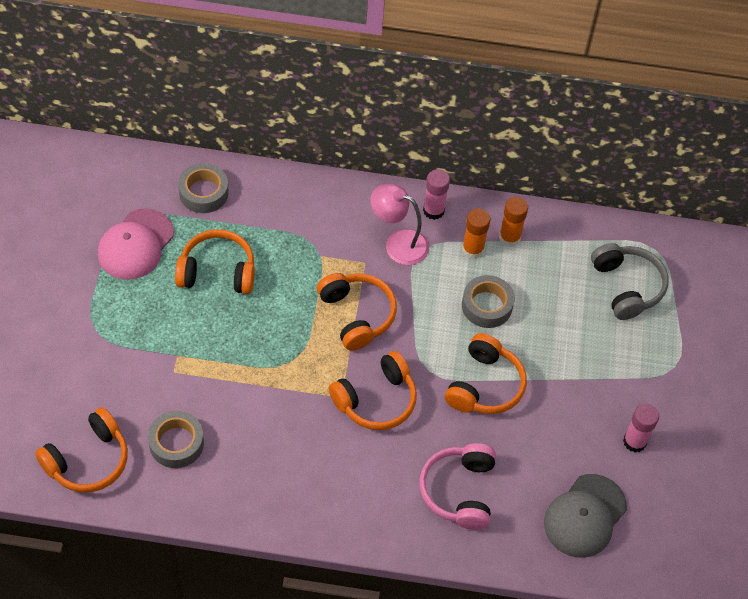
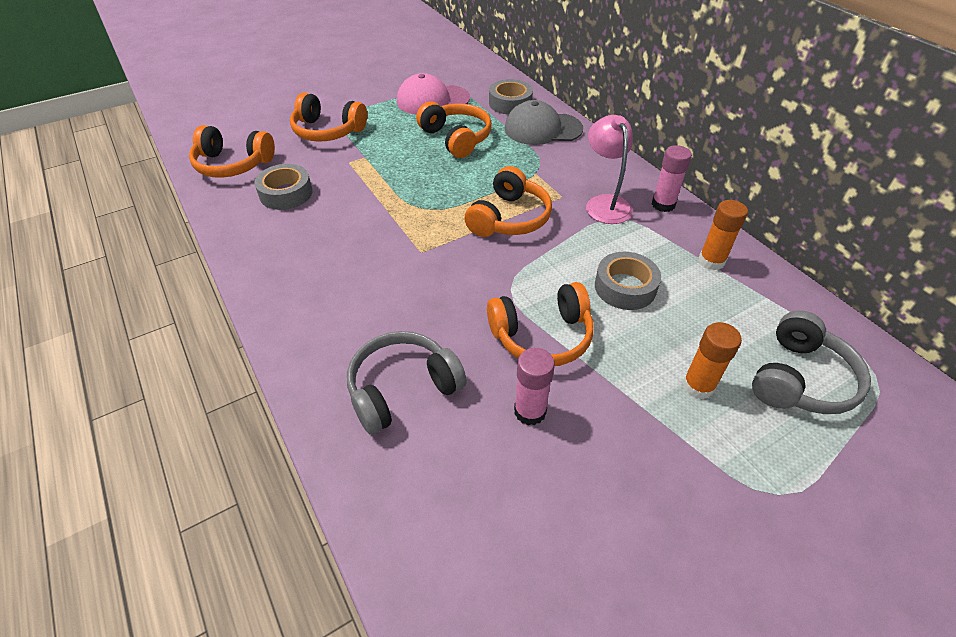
camera: 55 degrees right, 10 degrees down
orange headphones [329,351,417,430] -> orange headphones moved to [290,92,367,142]
pink headphones [419,443,496,530] -> grey headphones [347,331,467,435]
orange glue stick [462,208,490,259] -> orange glue stick moved to [683,322,742,399]
grey cap [544,474,627,558] -> grey cap moved to [504,100,583,145]
pink glue stick [623,404,659,452] -> pink glue stick moved to [514,348,555,425]

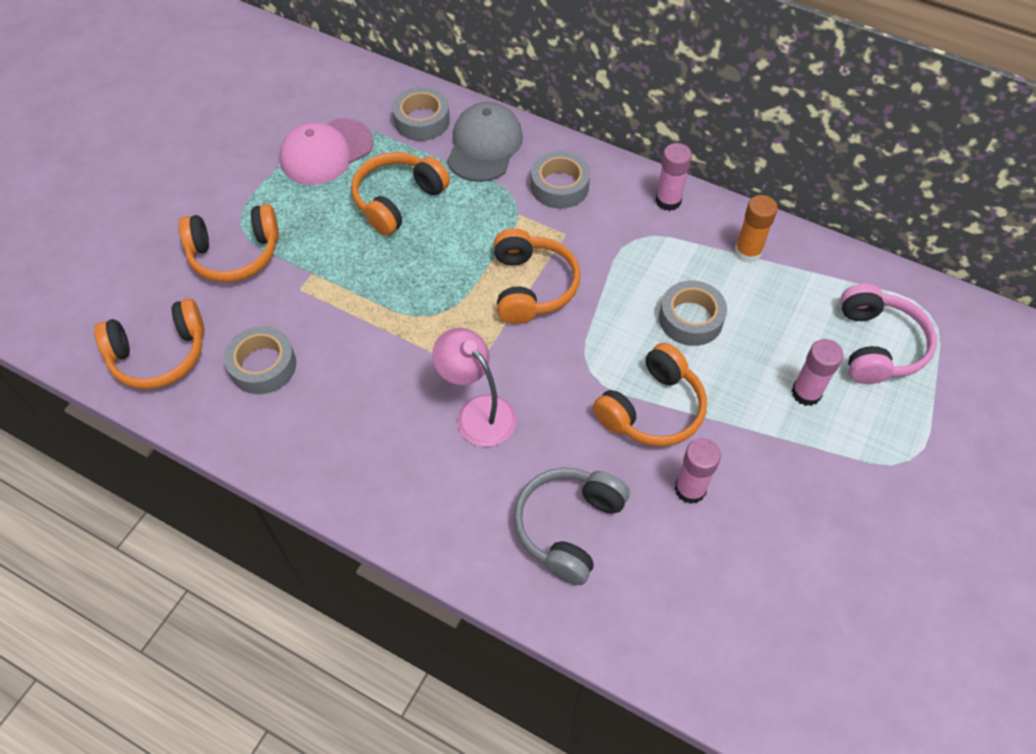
camera: 30 degrees left, 10 degrees up
orange headphones [416,101,492,158] -> orange headphones turned 75 degrees counterclockwise [351,152,450,236]
grey cap [504,100,583,145] -> grey cap turned 135 degrees clockwise [447,102,523,182]
pink lamp [586,115,633,224] -> pink lamp moved to [432,328,517,447]
orange glue stick [683,322,742,399] -> pink glue stick [791,339,844,406]
grey headphones [752,310,871,414] -> pink headphones [841,284,937,384]
none -> grey tape [531,151,590,209]

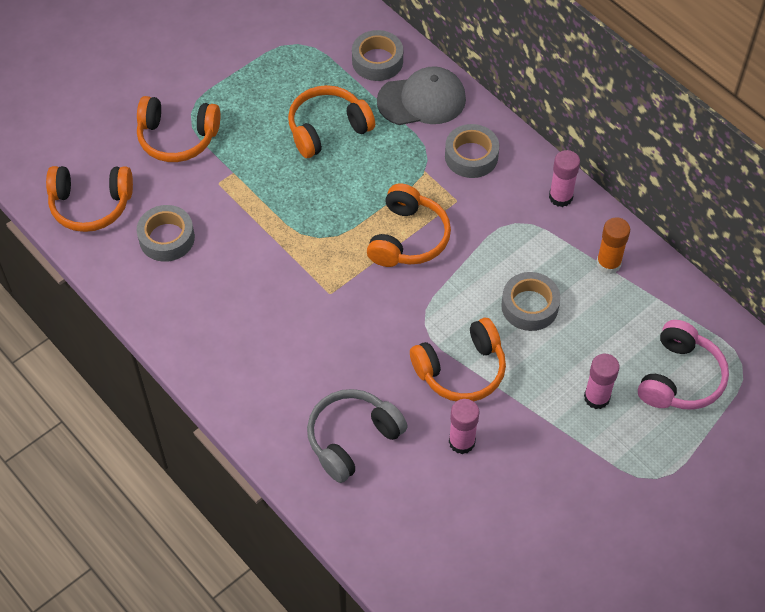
camera: 20 degrees right, 0 degrees up
pink cap [279,118,373,185] -> none
pink lamp [432,328,517,447] -> none
grey cap [447,102,523,182] -> grey cap turned 45 degrees clockwise [377,66,466,125]

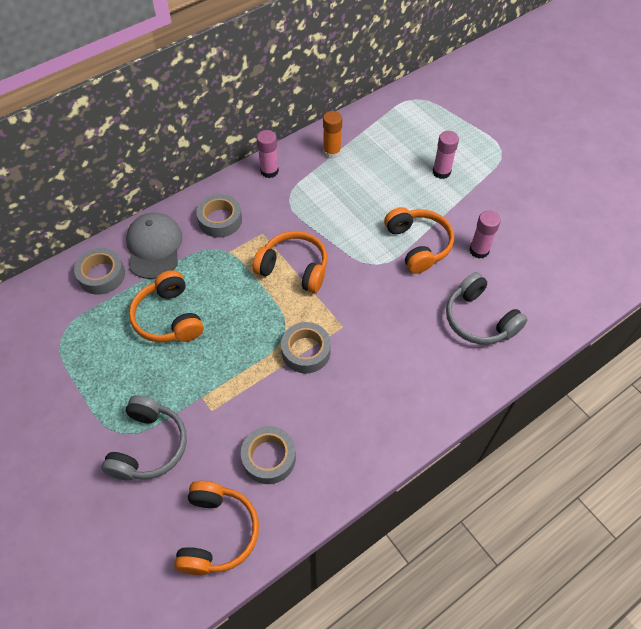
camera: 85 degrees left, 0 degrees up
orange headphones [137,96,220,162] -> grey headphones [101,395,187,480]
grey tape [501,272,560,331] -> grey tape moved to [281,322,331,373]
pink headphones [638,320,729,410] -> none

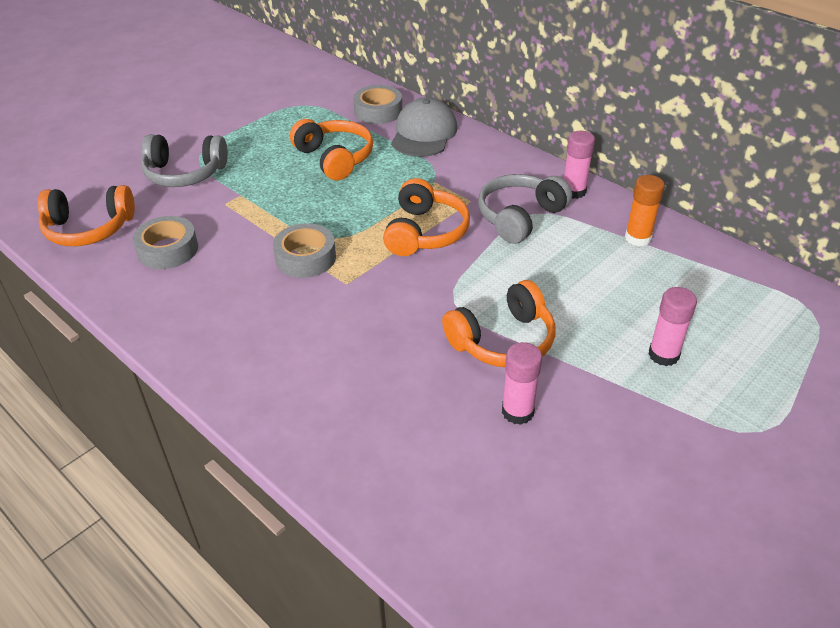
camera: 80 degrees right, 15 degrees down
grey cap [126,213,183,279] -> grey cap turned 60 degrees counterclockwise [391,97,457,157]
orange headphones [129,270,203,342] -> orange headphones turned 90 degrees clockwise [290,119,373,180]
grey tape [196,194,242,238] -> none
grey headphones [446,272,527,344] -> grey headphones moved to [478,174,572,244]

